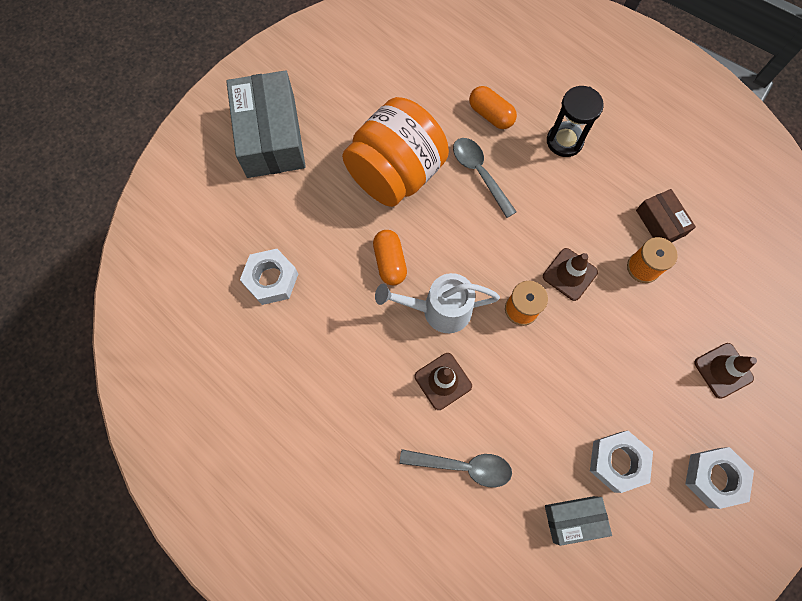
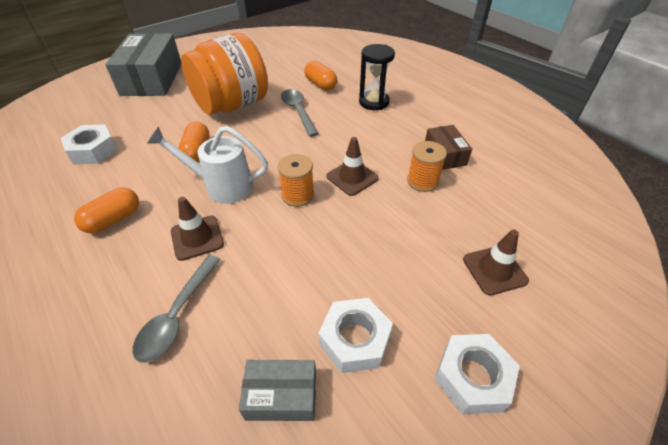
camera: 10 degrees right, 25 degrees down
grey spoon [399,449,512,488] -> grey spoon turned 90 degrees clockwise [133,255,221,363]
none -> orange capsule [74,187,139,233]

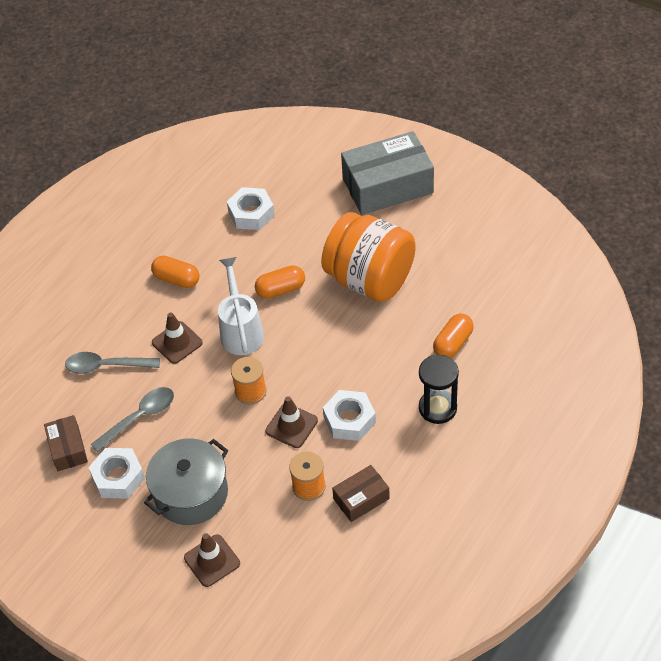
camera: 75 degrees right, 5 degrees up
grey box [239,360,316,421] -> brown box [44,415,88,471]
grey spoon [281,89,319,137] -> grey spoon moved to [91,387,174,452]
white nut [435,334,520,414] -> white nut moved to [323,390,376,441]
none -> grey pot [144,438,228,525]

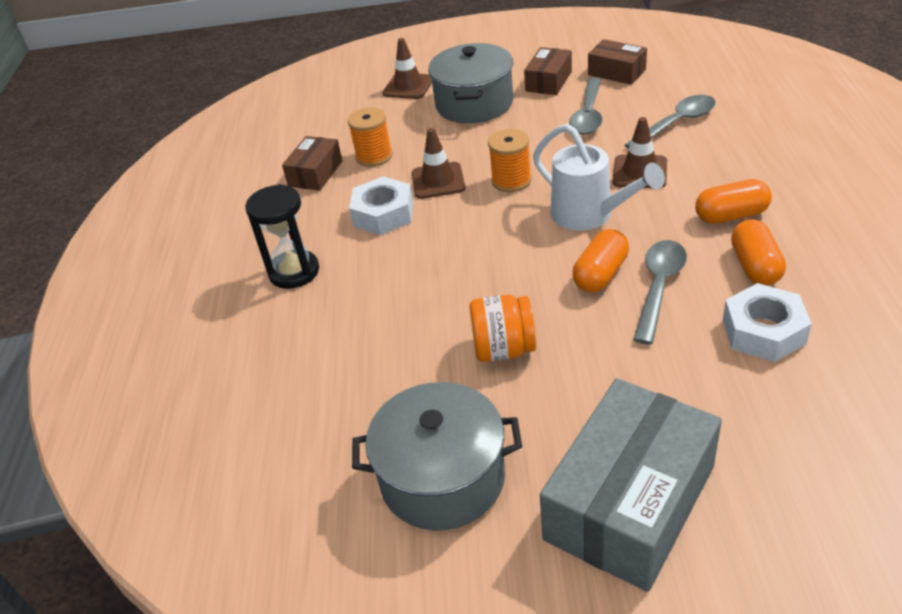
camera: 145 degrees right, 10 degrees down
white nut [88,448,145,499] -> brown box [524,47,572,95]
orange jar [321,212,416,302] -> orange jar [469,295,536,362], size x0.51
orange capsule [433,314,474,358] -> orange capsule moved to [731,219,786,286]
none -> grey pot [352,382,522,531]
none -> grey spoon [633,240,687,344]

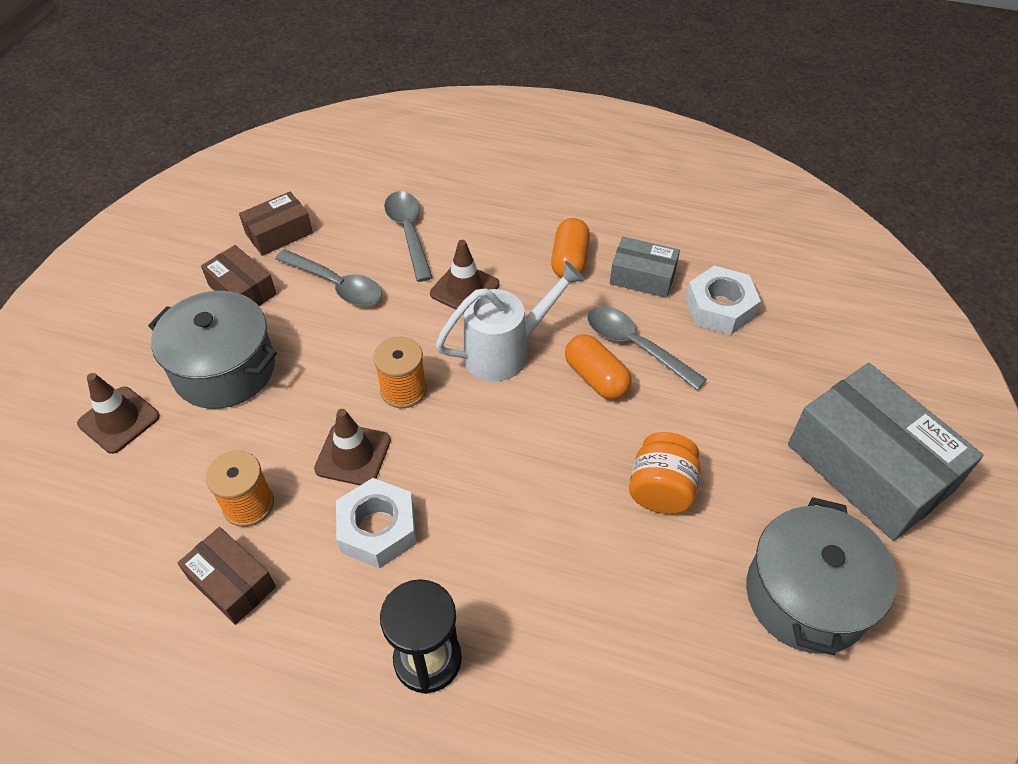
camera: 75 degrees left, 10 degrees up
orange capsule [731,219,786,286] -> grey box [610,237,680,298]

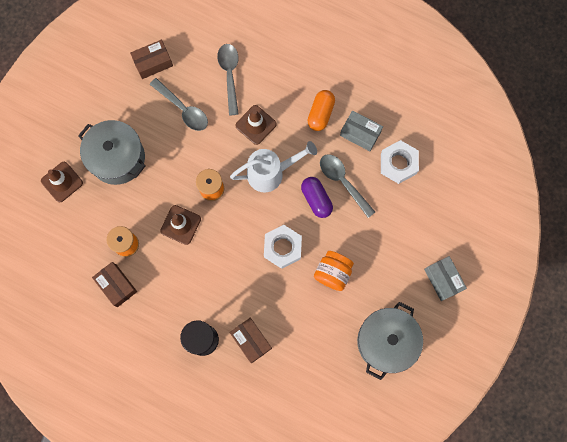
camera: 10 degrees right, 25 degrees up
brown box [201,245,276,306] -> brown box moved to [230,318,272,363]
white nut [336,478,416,568] -> white nut moved to [264,225,302,269]
orange capsule [565,334,632,400] -> purple capsule [301,177,333,218]
grey box [788,363,983,541] -> grey box [424,256,467,301], size x0.51

